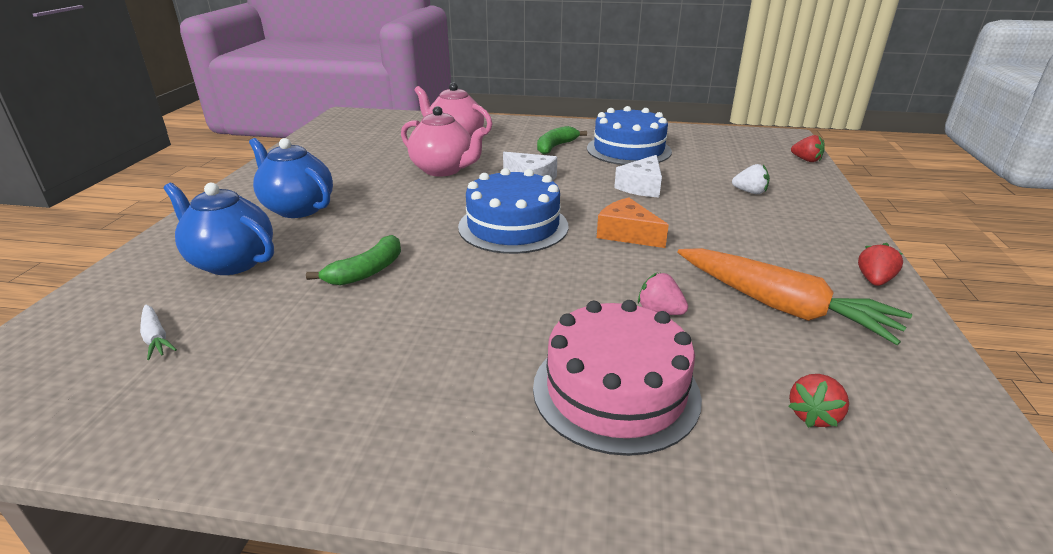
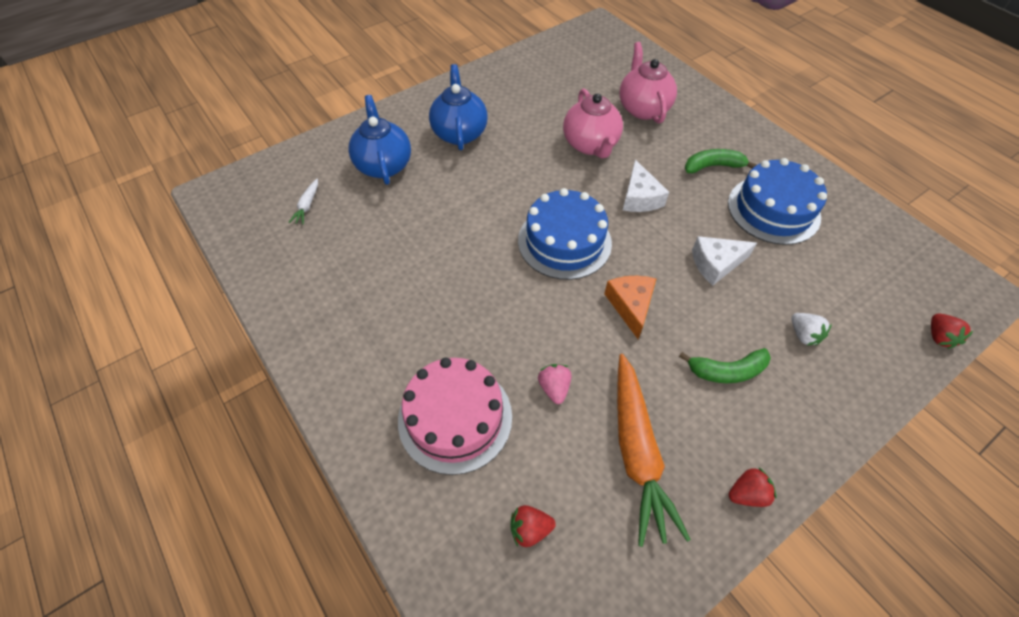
camera: 45 degrees right, 25 degrees up
green banana [306,235,401,285] -> green banana moved to [679,348,771,383]

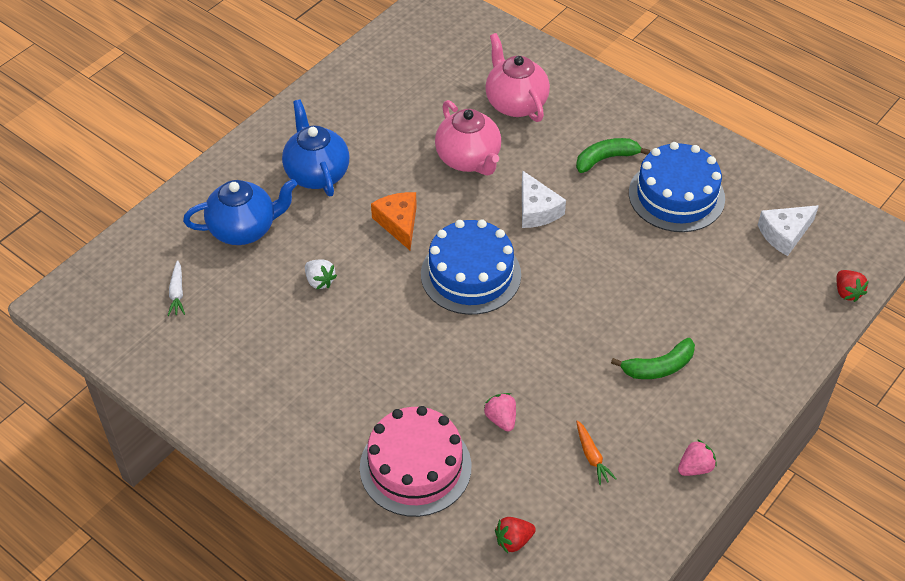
camera: 15 degrees left, 5 degrees down
blue teapot [349,95,411,185] -> blue teapot turned 105 degrees clockwise [183,179,297,245]
orange cheese [604,276,656,339] -> orange cheese moved to [371,192,417,250]
orange carrot [617,354,691,547] -> orange carrot [576,420,616,485], size x0.42
white cheese [692,236,757,286] -> white cheese moved to [758,205,819,256]
red strawberry [729,468,777,507] -> pink strawberry [678,439,717,476]
white strawberry [791,313,832,346] -> white strawberry moved to [305,259,337,290]

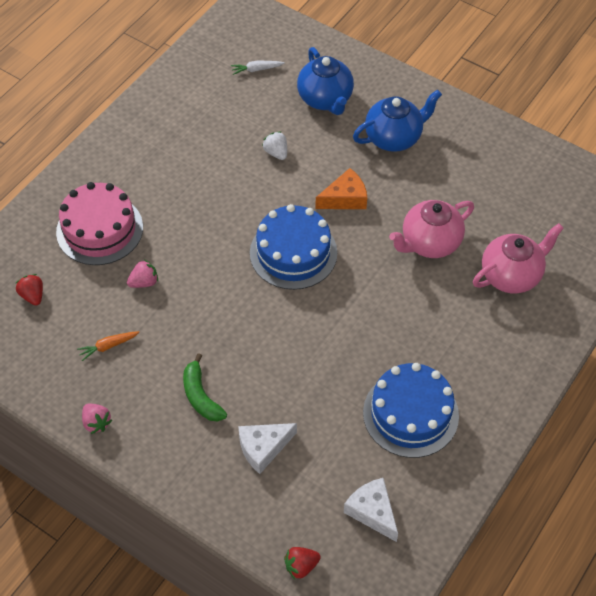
camera: 85 degrees right, 5 degrees up
white strawberry [305,259,337,290] -> white strawberry turned 105 degrees clockwise [262,131,287,160]
white cheese [522,170,566,228] -> white cheese moved to [238,423,297,474]
green banana [576,138,650,173] -> none

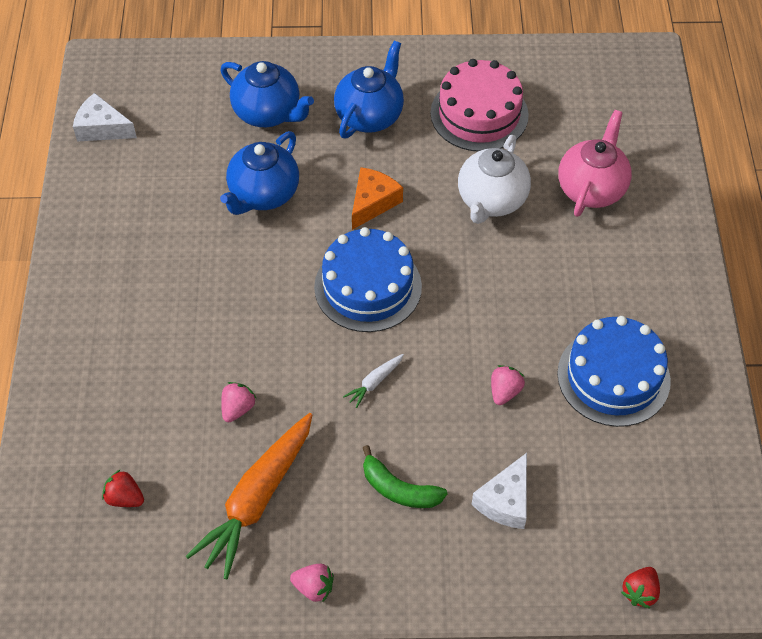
camera: 35 degrees left, 0 degrees up
pink cake [56,182,143,265] -> pink cake moved to [430,59,529,152]
orange carrot [77,331,139,361] -> orange carrot [186,413,313,579], size x2.38
white carrot [231,61,285,75] -> white carrot moved to [343,354,404,408]
white strawberry [262,131,287,160] -> blue teapot [220,131,299,215]
white cheese [344,478,398,542] -> white cheese moved to [73,93,137,142]
pink teapot [389,200,474,258] -> white teapot [458,135,531,224]
none -> pink strawberry [491,365,525,405]

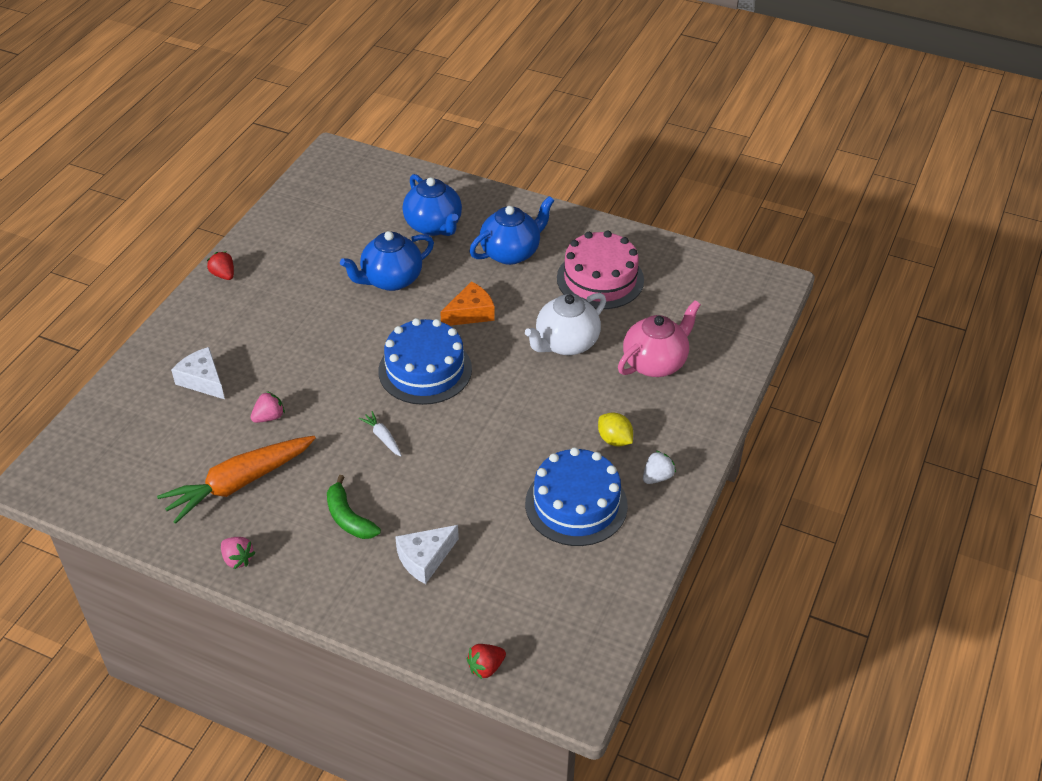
camera: 25 degrees right, 10 degrees down
white cheese [73,93,137,142] -> white cheese moved to [171,347,225,399]
red strawberry [102,470,144,507] -> red strawberry moved to [207,251,234,280]
white carrot [343,354,404,408] -> white carrot turned 75 degrees clockwise [359,411,402,457]
pink strawberry [491,365,525,405] -> none
none -> yellow lemon [598,412,633,446]
none -> white strawberry [643,451,676,484]

